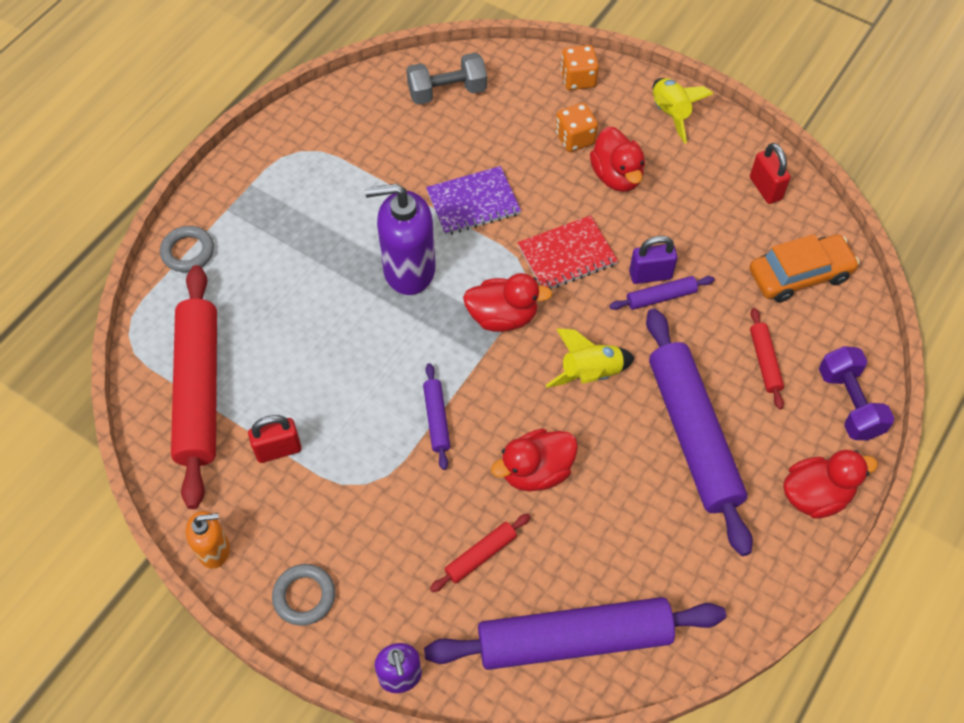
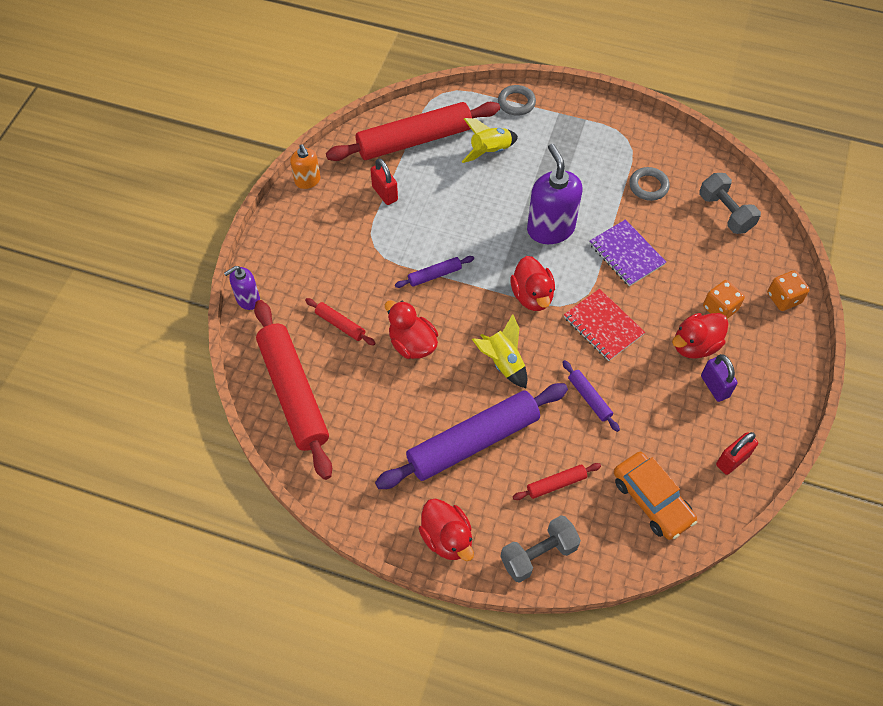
camera: 75 degrees right, 0 degrees up
grey ring [272,564,335,626] -> grey ring moved to [629,167,670,201]
purple rolling pin [424,597,726,670] -> red rolling pin [254,300,332,480]
purple padlock [629,236,678,284] -> purple padlock moved to [701,354,738,402]
yellow rocket [653,78,714,143] -> yellow rocket moved to [462,118,518,163]
purple dumbbell [819,346,895,440] -> grey dumbbell [500,515,581,583]

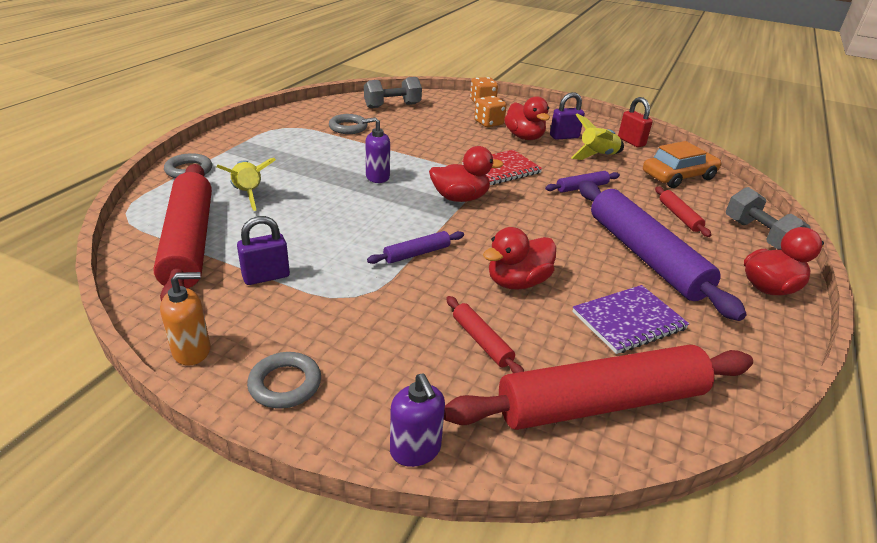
camera: 85 degrees left, 25 degrees down
red rolling pin [305,298,375,345] -> red rolling pin turned 75 degrees counterclockwise [446,296,524,373]
red padlock [371,158,398,205] -> purple padlock [237,216,290,285]
purple rolling pin [395,256,474,288] -> purple rolling pin turned 75 degrees clockwise [367,231,464,264]
yellow rocket [472,314,527,388] -> yellow rocket moved to [571,113,624,160]
purple soap dispenser [527,144,582,244] -> purple soap dispenser [362,117,390,183], size x0.56
purple notebook [589,219,666,286] -> purple notebook moved to [572,285,689,354]
none -> grey ring [247,352,321,409]

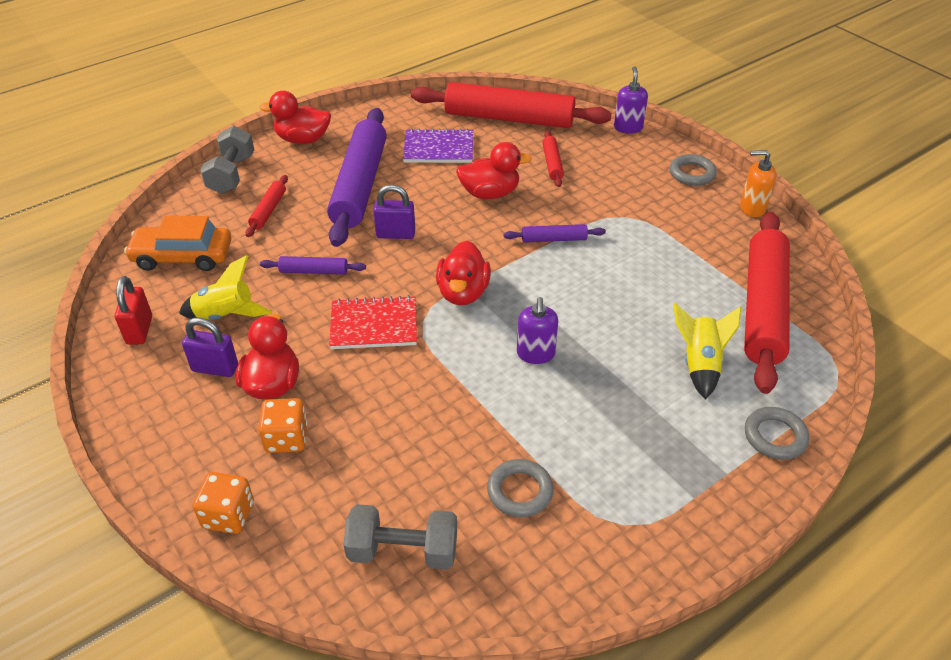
camera: 150 degrees left, 10 degrees up
purple padlock [237,216,290,285] -> purple padlock moved to [373,185,415,239]
purple soap dispenser [362,117,390,183] -> purple soap dispenser turned 75 degrees clockwise [517,297,558,364]
red duck [429,146,504,202] -> red duck turned 105 degrees counterclockwise [436,241,491,305]

